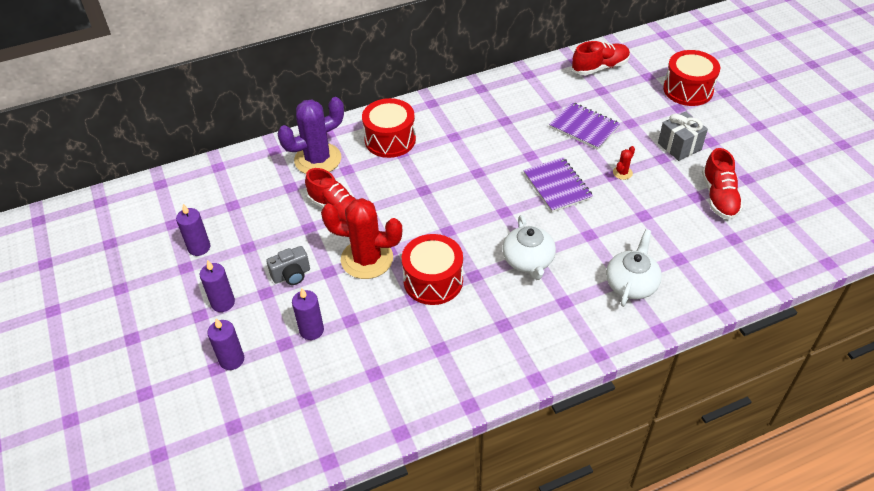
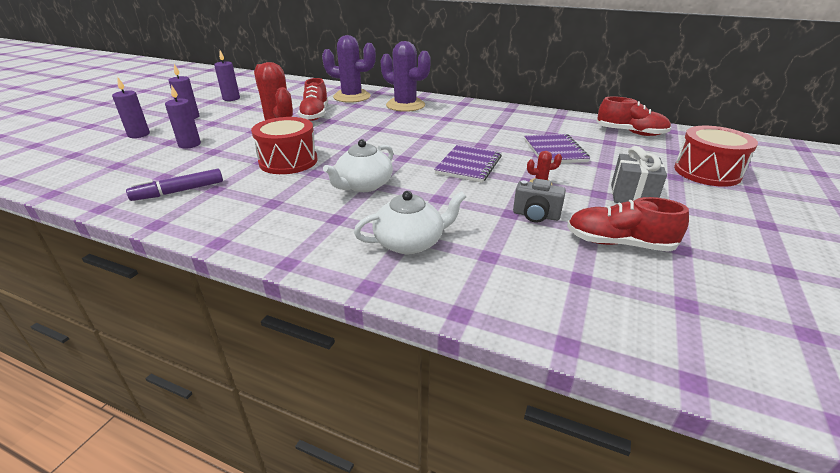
camera: 45 degrees right, 15 degrees down
grey camera [266,246,310,285] -> grey camera moved to [513,179,566,223]
red drum [362,98,416,158] -> purple cactus [380,41,431,112]
red shoe [702,148,743,220] -> red shoe turned 60 degrees clockwise [567,197,689,252]
none -> purple marker [126,168,223,201]

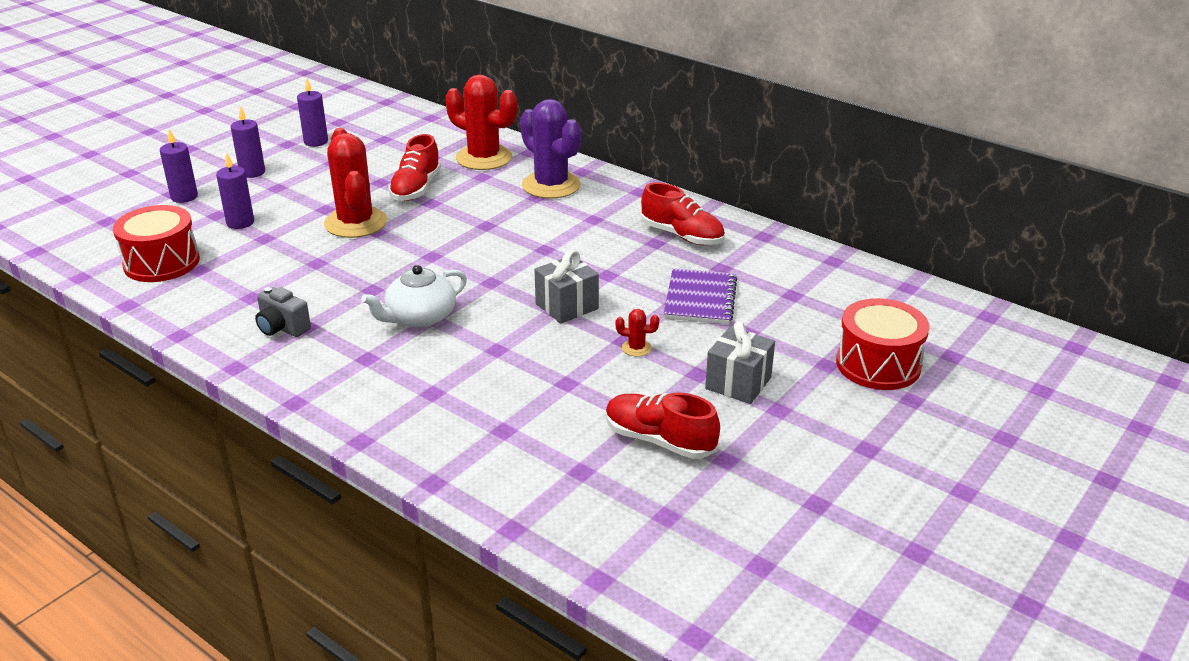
camera: 15 degrees right, 0 degrees up
purple marker [126,168,223,201] -> none
red drum [251,117,318,174] -> red drum moved to [113,205,200,282]
purple cactus [322,35,376,103] -> red cactus [445,75,517,170]
white teapot [354,191,466,254] -> none
purple notebook [434,145,502,183] -> grey gift [534,250,599,324]
grey camera [513,179,566,223] -> grey camera moved to [255,287,311,337]
red shoe [596,96,671,136] -> red shoe moved to [641,183,725,245]

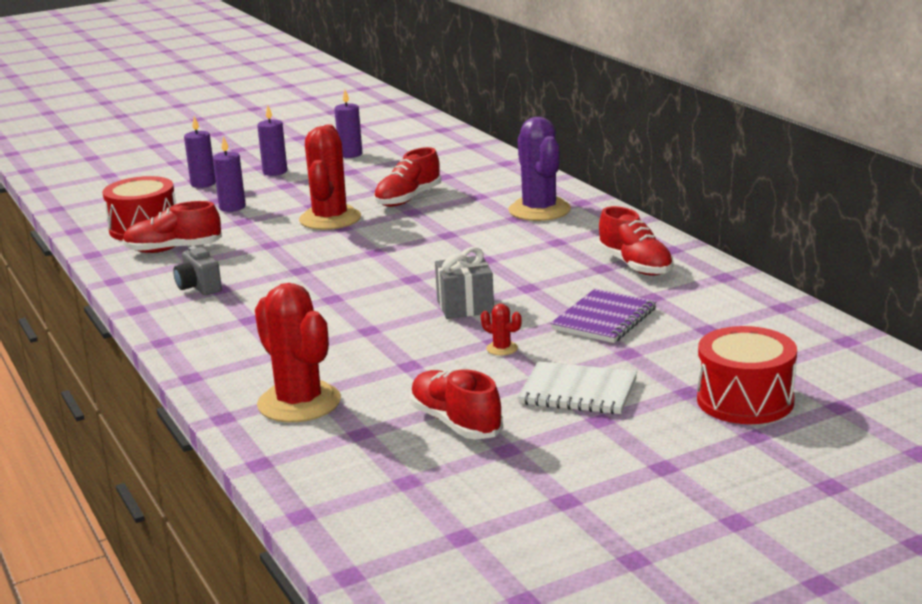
camera: 25 degrees right, 10 degrees down
white teapot [361,265,467,328] -> none
red cactus [445,75,517,170] -> red cactus moved to [255,283,341,422]
grey gift [705,321,775,404] -> white notebook [518,361,637,414]
none -> red shoe [123,201,222,253]

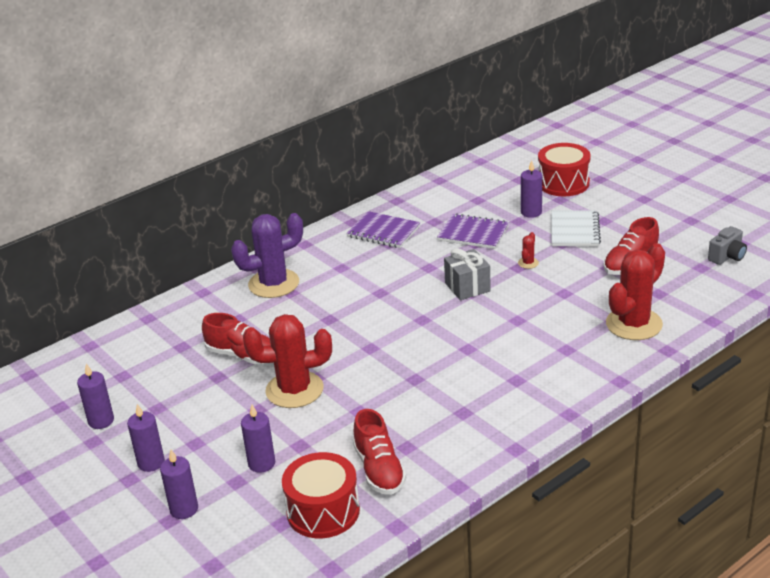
camera: 100 degrees left, 10 degrees up
grey camera [173,247,222,295] -> grey camera moved to [708,226,747,265]
red shoe [598,206,674,276] -> purple notebook [347,211,421,248]
none -> purple candle [521,160,542,218]

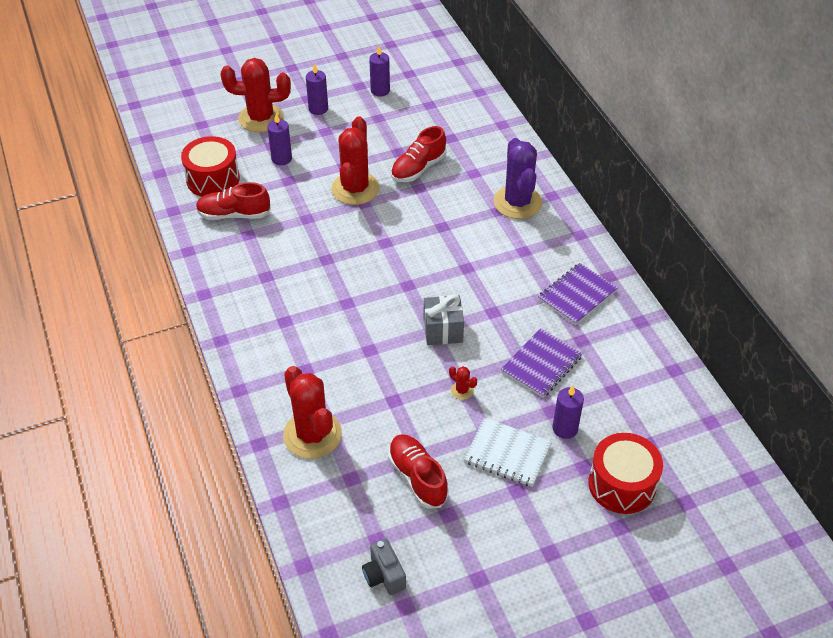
camera: 105 degrees right, 15 degrees up
purple candle [160,450,198,519] -> red cactus [221,58,291,132]

